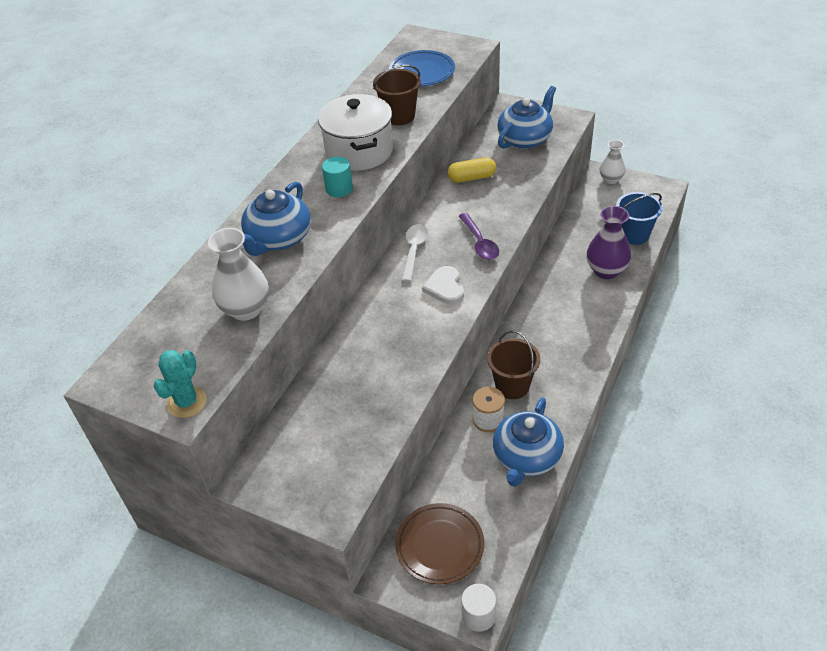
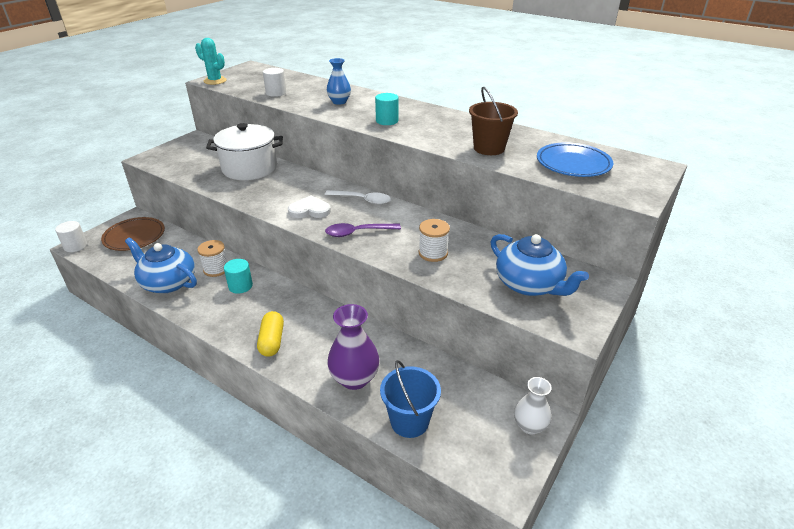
camera: 95 degrees right, 10 degrees down
white vase [208,228,269,321] -> white cylinder [263,68,286,97]
blue teapot [241,182,311,256] -> blue vase [327,58,351,105]
white pot [318,94,393,171] -> white pot moved to [206,123,283,180]
yellow capsule [448,157,496,183] -> yellow capsule moved to [257,311,284,357]
brown bucket [487,330,540,399] -> turquoise cylinder [224,259,253,294]
none -> white spool [419,219,450,262]

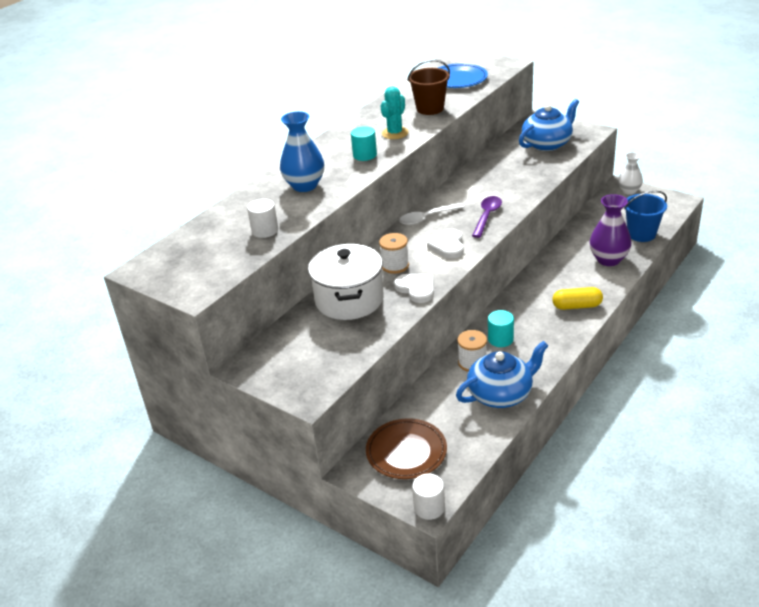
camera: 85 degrees left, 0 degrees up
blue teapot [125,238,197,293] -> blue teapot turned 150 degrees counterclockwise [456,341,548,408]
turquoise cactus [195,38,227,85] -> turquoise cactus moved to [380,86,408,139]
white spoon [325,190,391,205] -> white spoon turned 135 degrees counterclockwise [399,203,464,225]
purple spoon [325,223,401,237] -> purple spoon turned 150 degrees counterclockwise [472,196,502,238]
blue vase [327,58,351,105] -> blue vase [280,111,324,192], size x1.54
white spool [419,219,450,262] -> white spool moved to [379,233,409,274]
none -> white heart [394,274,434,303]

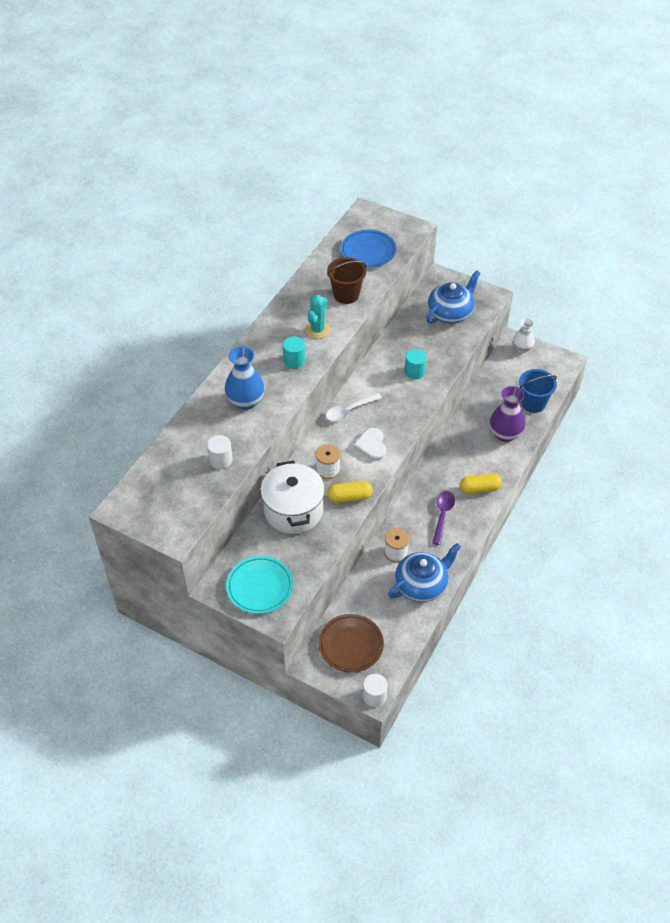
camera: 10 degrees left, 15 degrees up
white heart [394,274,434,303] -> yellow capsule [327,481,373,503]
purple spoon [472,196,502,238] -> purple spoon moved to [432,491,455,545]
turquoise cylinder [488,310,514,347] -> turquoise cylinder moved to [405,349,427,379]
none -> turquoise plate [226,556,293,614]

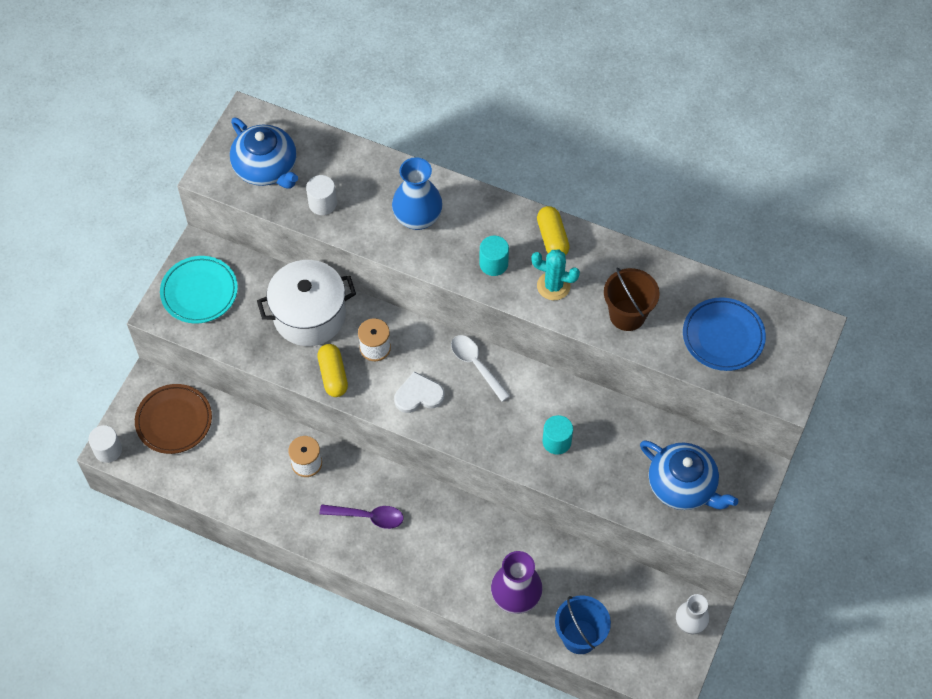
camera: 85 degrees right, 10 degrees up
blue teapot [388,543,461,602] -> blue teapot moved to [230,117,298,189]
yellow capsule [460,473,502,494] -> yellow capsule moved to [537,206,570,256]

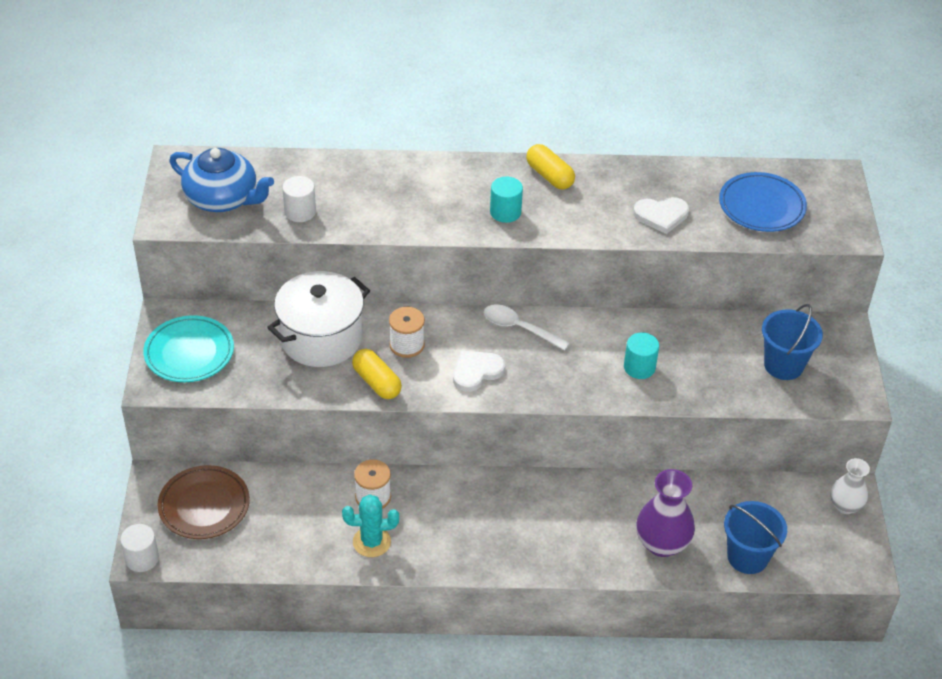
camera: 25 degrees left, 15 degrees down
purple spoon [320,505,404,529] -> none
blue vase [392,157,443,230] -> none
turquoise cactus [531,249,580,300] -> turquoise cactus moved to [342,495,399,557]
brown bucket [604,268,660,331] -> white heart [633,197,689,234]
blue teapot [640,440,739,510] -> blue bucket [762,304,823,380]

